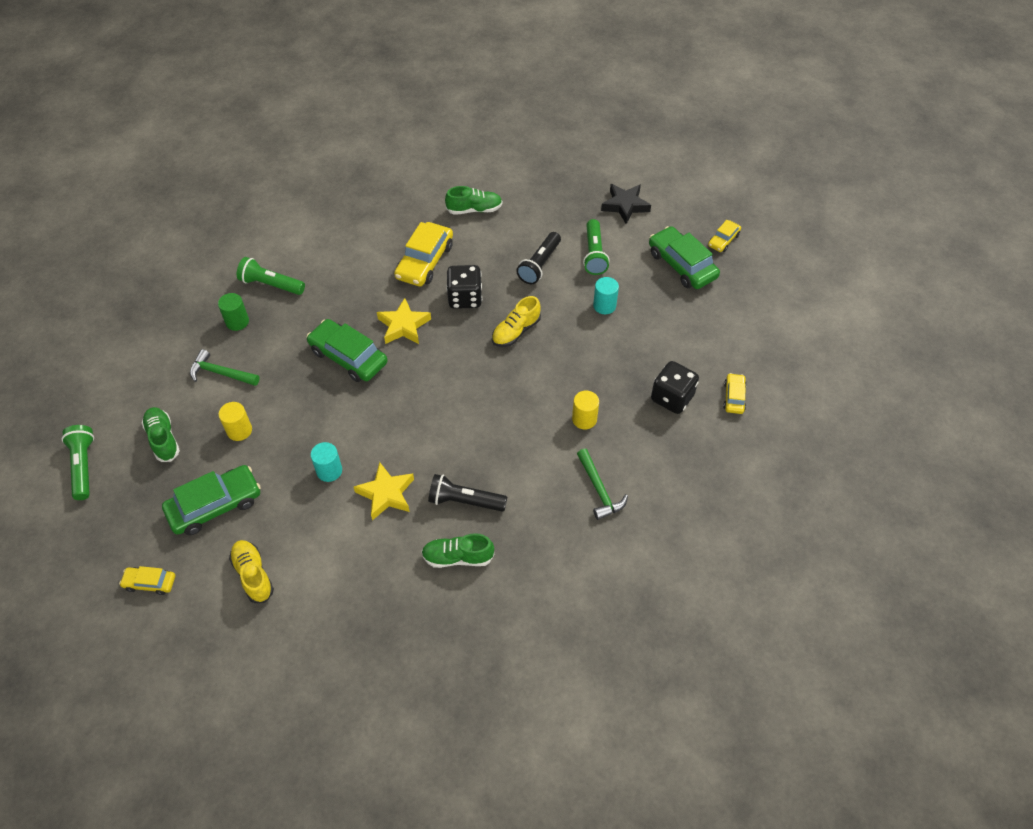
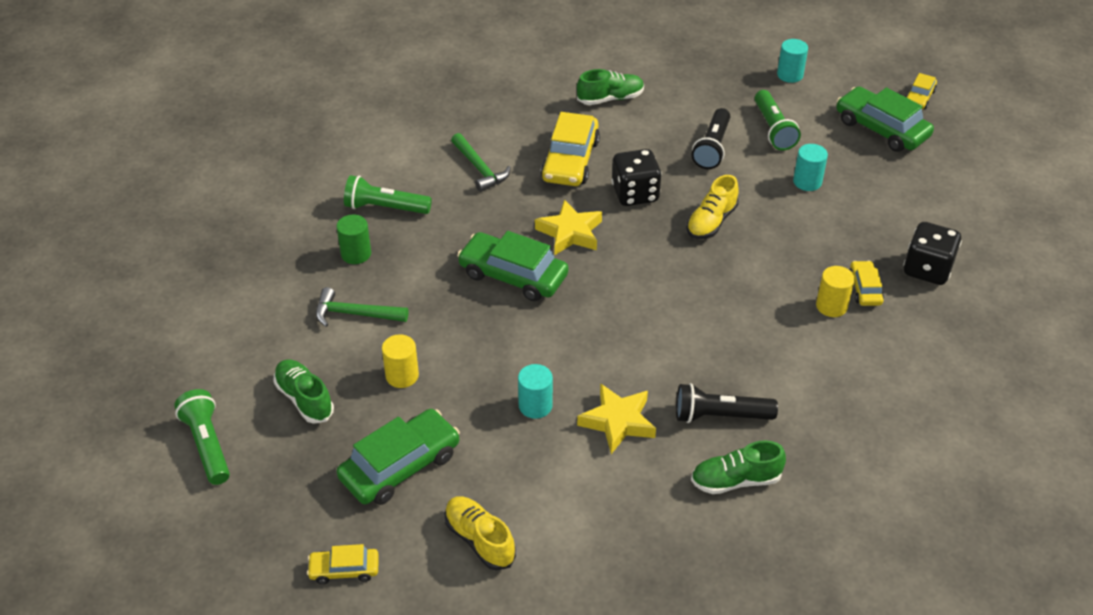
camera: 10 degrees left, 10 degrees down
green hammer [577,449,628,520] -> green hammer moved to [451,133,511,192]
black star [601,184,651,224] -> turquoise cylinder [777,39,808,83]
yellow car [723,373,747,414] -> yellow car moved to [849,261,884,306]

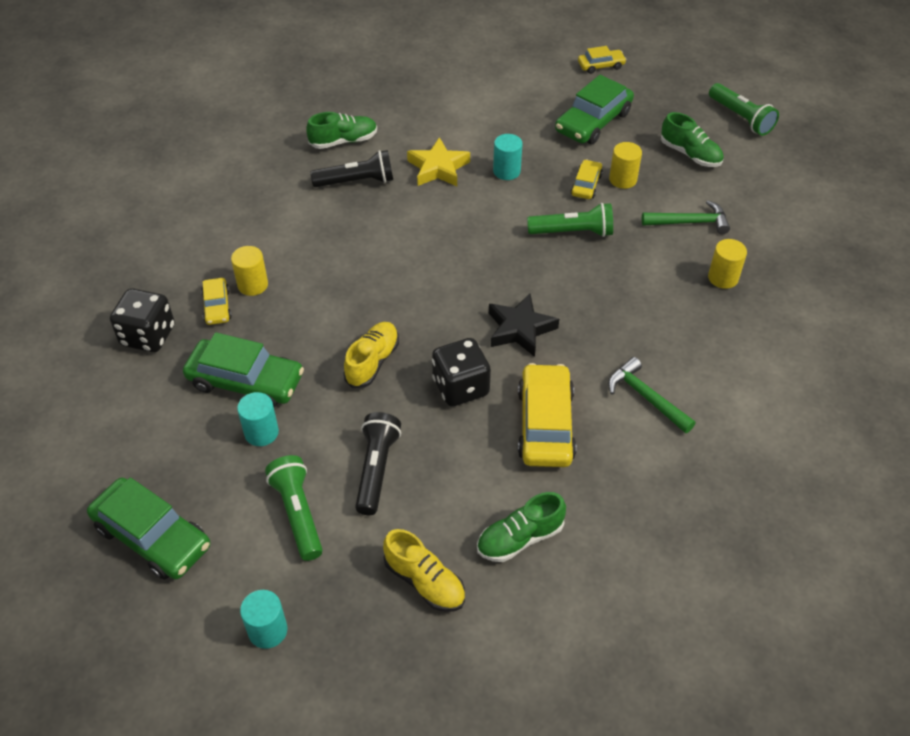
camera: 170 degrees right, 5 degrees up
green cylinder [336,215,371,264] -> yellow cylinder [708,239,747,289]
green flashlight [344,175,432,214] -> green flashlight moved to [527,203,613,237]
yellow shoe [445,496,516,570] -> yellow shoe moved to [383,529,465,612]
green car [457,231,568,301] -> green car moved to [183,332,304,407]
yellow star [535,199,602,255] -> black star [489,294,559,357]
yellow car [906,73,937,110] -> yellow car moved to [571,160,603,199]

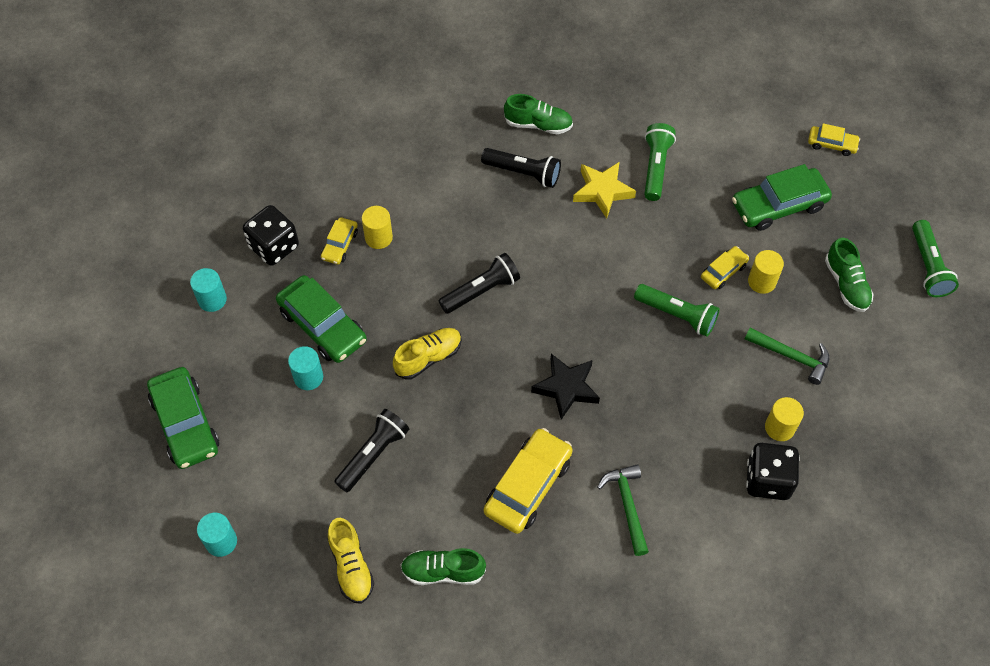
camera: 30 degrees right, 10 degrees up
green flashlight [265,455,323,561] -> green flashlight moved to [644,123,676,201]
black dice [432,338,491,406] -> black dice moved to [746,443,800,500]
turquoise cylinder [493,134,522,180] -> turquoise cylinder moved to [190,268,227,312]
none -> black flashlight [439,253,520,314]

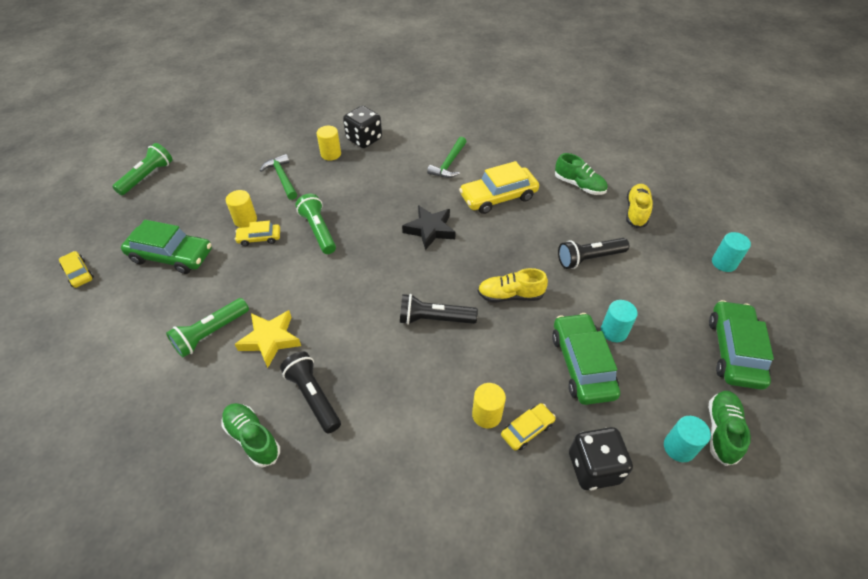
camera: 145 degrees left, 10 degrees down
green shoe [825,238,874,312] -> green shoe moved to [709,391,751,466]

